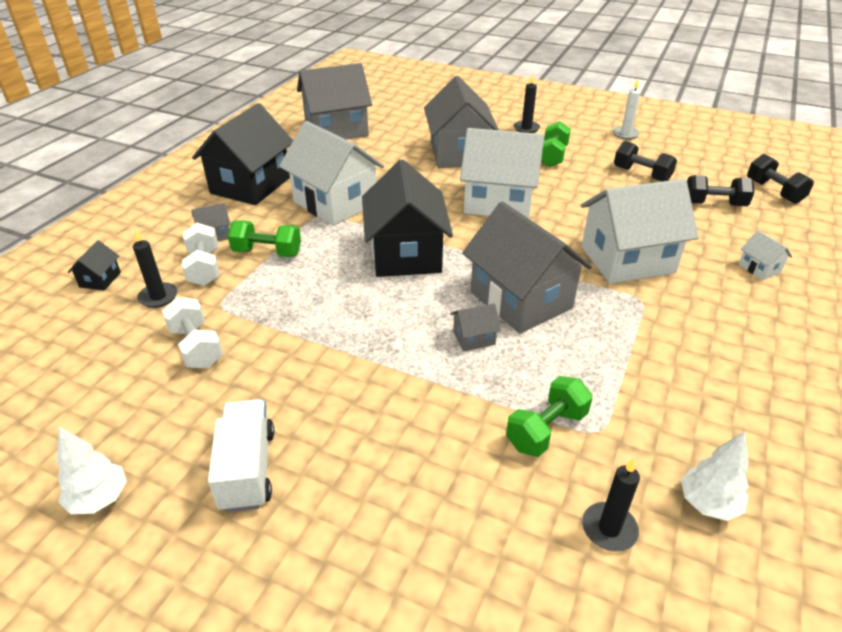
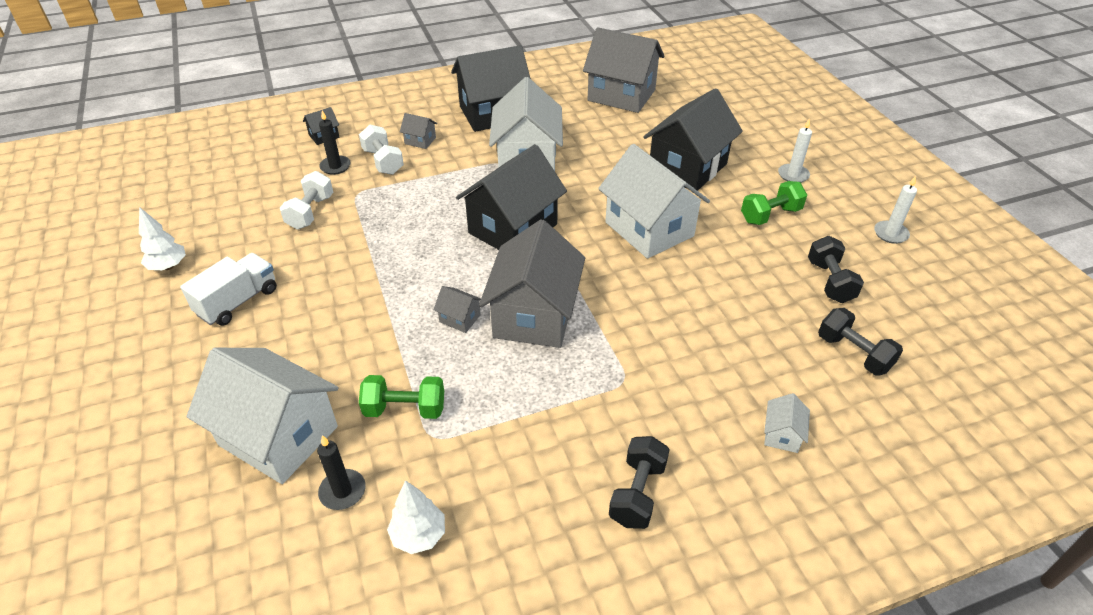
camera: 45 degrees right, 5 degrees up
white dumbbell [182,223,219,286] -> white dumbbell turned 60 degrees counterclockwise [359,125,404,175]
green dumbbell [228,220,301,257] -> none
grey house [424,76,499,168] -> black house [643,88,743,191]
black candle [514,74,540,133] -> white candle [778,118,812,183]
white house [581,179,699,284] -> white house moved to [186,348,339,484]
black dumbbell [747,154,814,204] -> black dumbbell moved to [609,436,670,529]

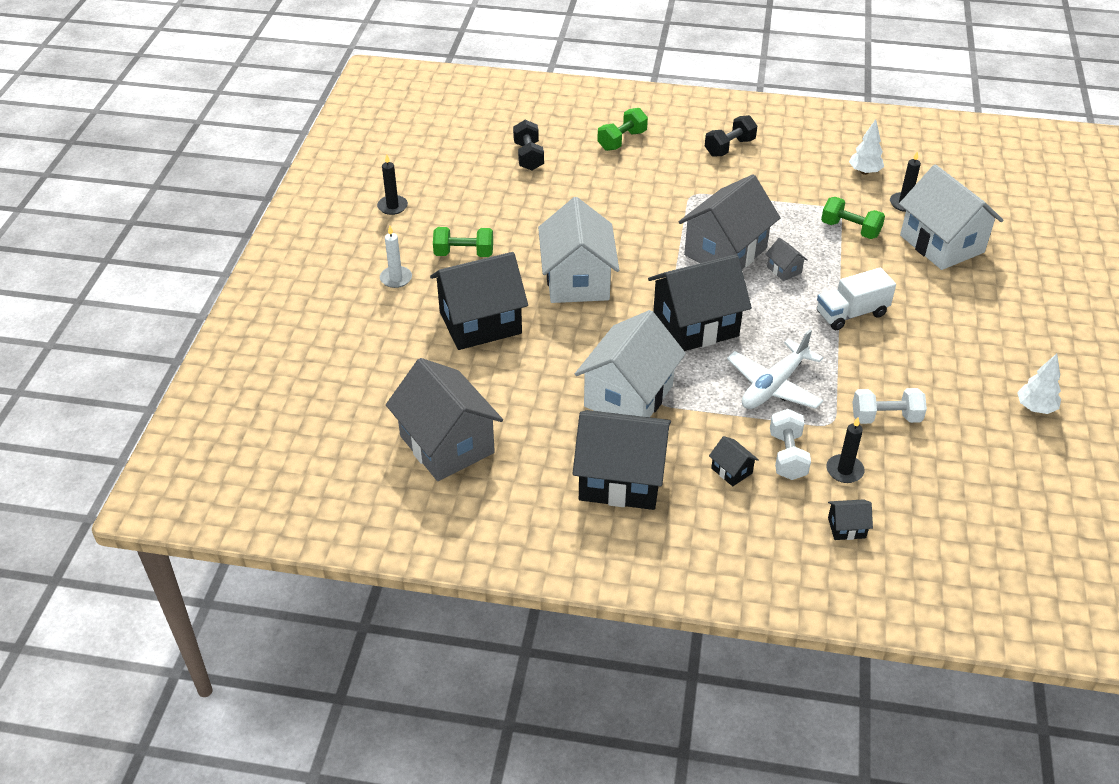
camera: 150 degrees left, 0 degrees up
white truck [180,253,277,326] -> white truck moved to [817,267,896,330]
white dumbbell [280,171,333,229] -> white dumbbell turned 45 degrees clockwise [852,388,927,424]
grey house [400,113,437,149] -> black house [709,436,759,486]
white house [764,393,810,453] -> green dumbbell [597,108,648,151]
black dumbbell [808,236,864,303] -> none
white candle [874,176,917,244] -> black candle [377,154,408,215]
none -> white plane [727,329,823,409]

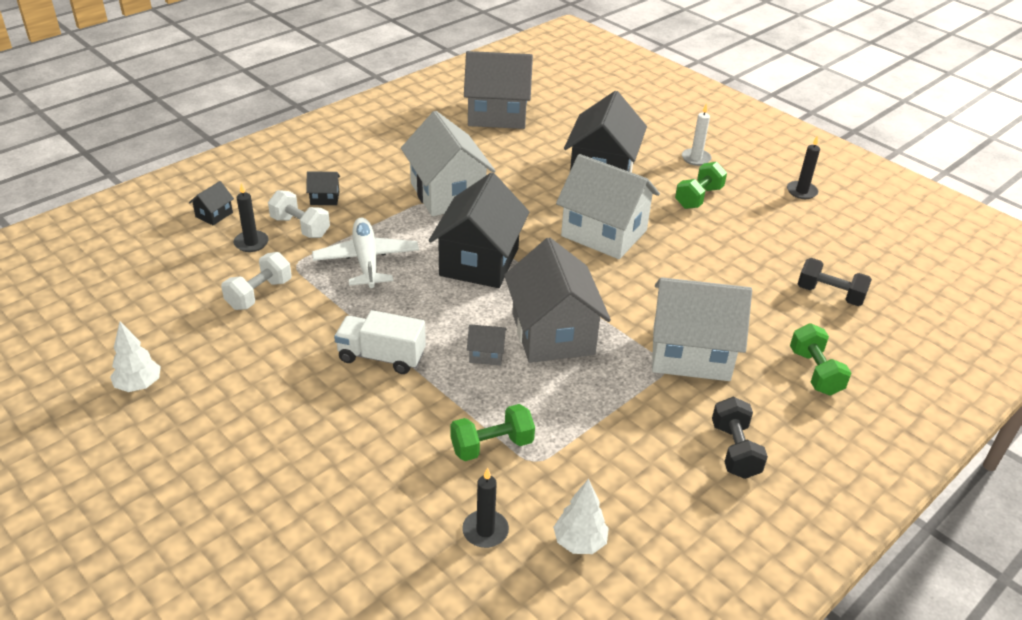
camera: 125 degrees right, 5 degrees down
black house [572,410,671,510] -> none
white truck [817,267,896,330] -> white truck turned 90 degrees counterclockwise [334,310,426,374]
white house [899,164,1004,270] -> white house moved to [652,277,752,381]

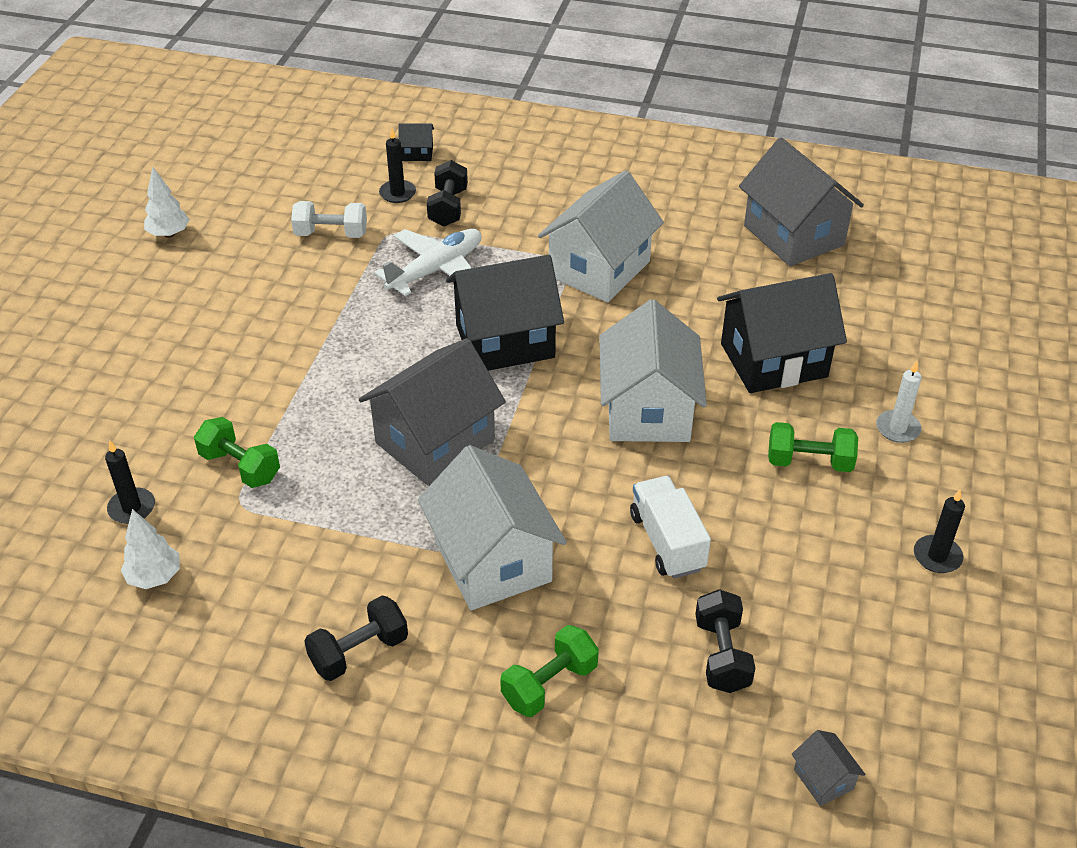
camera: 60 degrees right, 5 degrees up
white dumbbell [268,190,330,238] -> black dumbbell [427,160,468,226]
black house [306,171,340,205] -> none
white truck [334,310,426,374] -> white truck moved to [630,476,711,578]
grey house [467,324,507,366] -> grey house moved to [792,730,866,806]

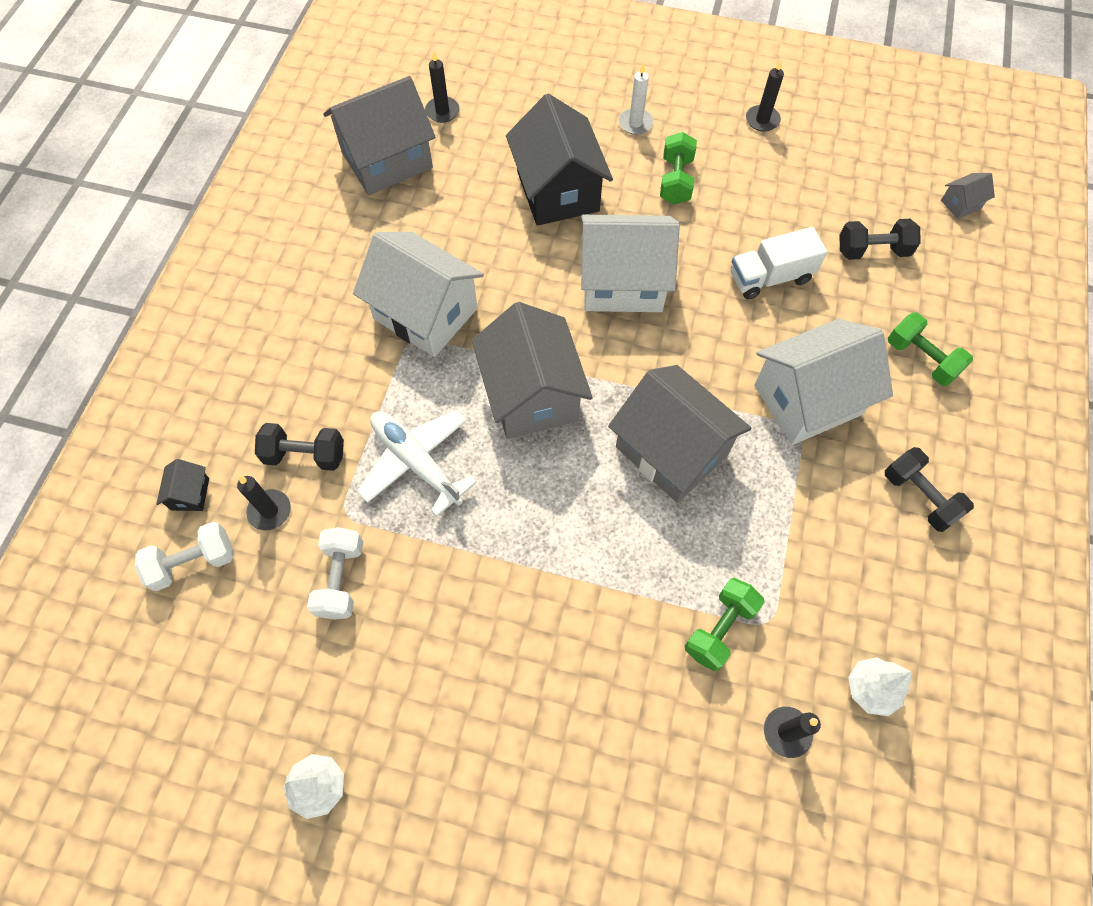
camera: 90 degrees left, 20 degrees up
black house [446,255,564,371] -> grey house [472,302,593,439]
none -> white dumbbell [135,522,233,591]
none -> black candle [425,51,460,123]

